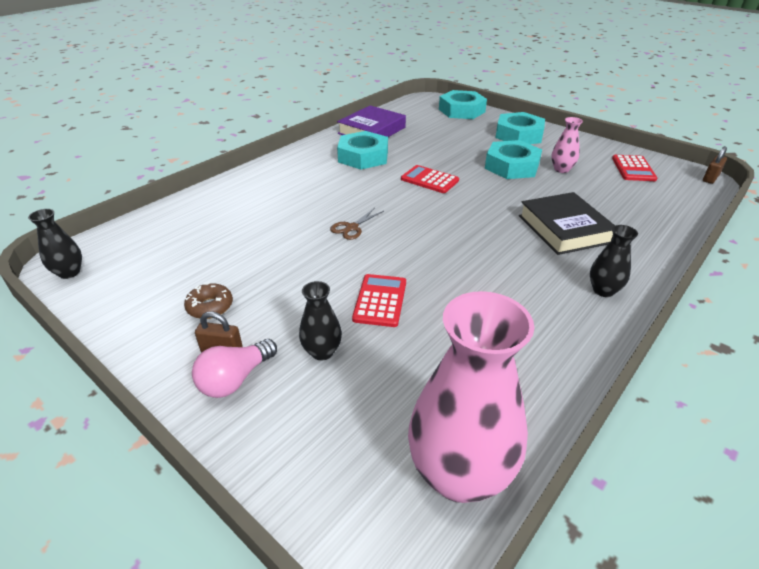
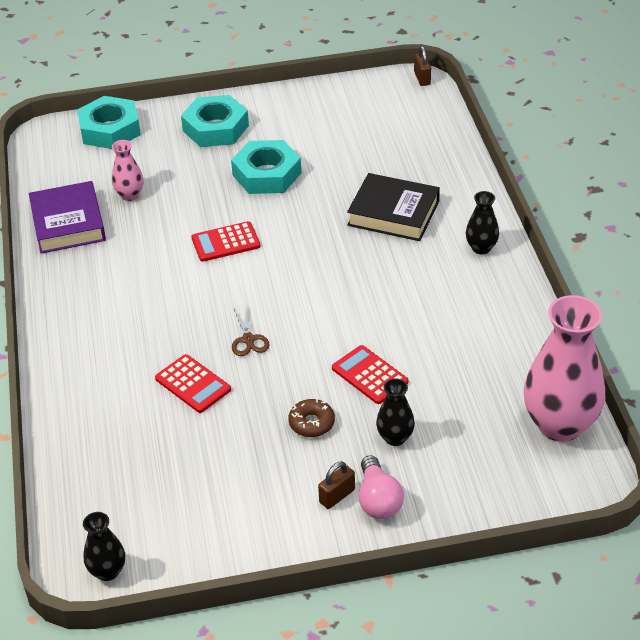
camera: 50 degrees left, 5 degrees up
brown donut [184,282,233,319] -> brown donut moved to [289,399,335,437]
turquoise nut [337,131,388,169] -> none
pink vase [551,117,583,173] -> pink vase moved to [112,140,143,201]
red calculator [612,155,657,181] -> red calculator moved to [155,354,231,413]

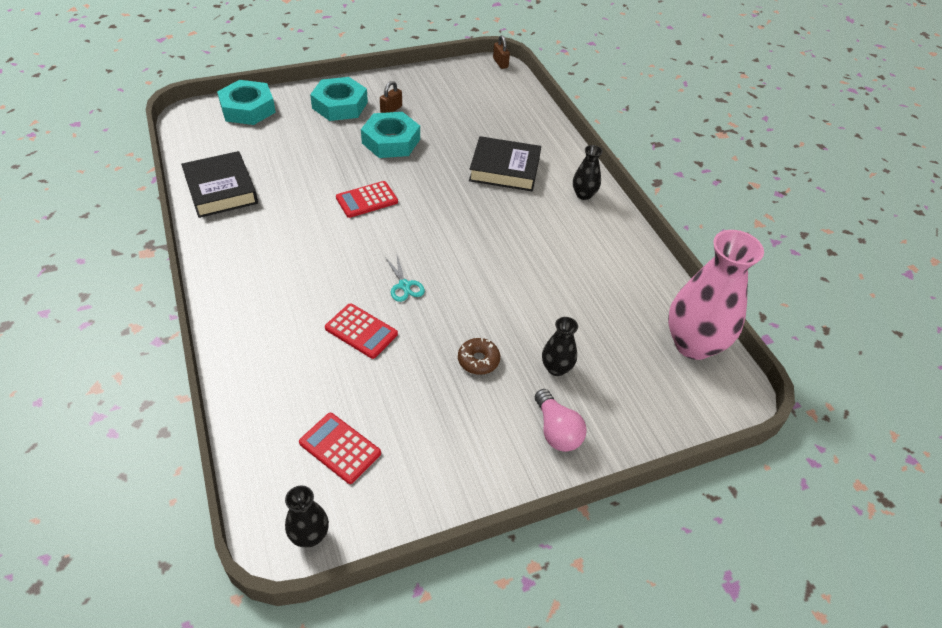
camera: 15 degrees left, 5 degrees up
purple book [29,181,106,254] -> black book [181,151,258,218]
pink vase [112,140,143,201] -> none
brown scissors [232,305,270,356] -> turquoise scissors [385,256,425,302]
brown padlock [318,461,355,509] -> brown padlock moved to [380,81,402,113]
red calculator [332,345,408,404] -> red calculator moved to [299,413,381,484]

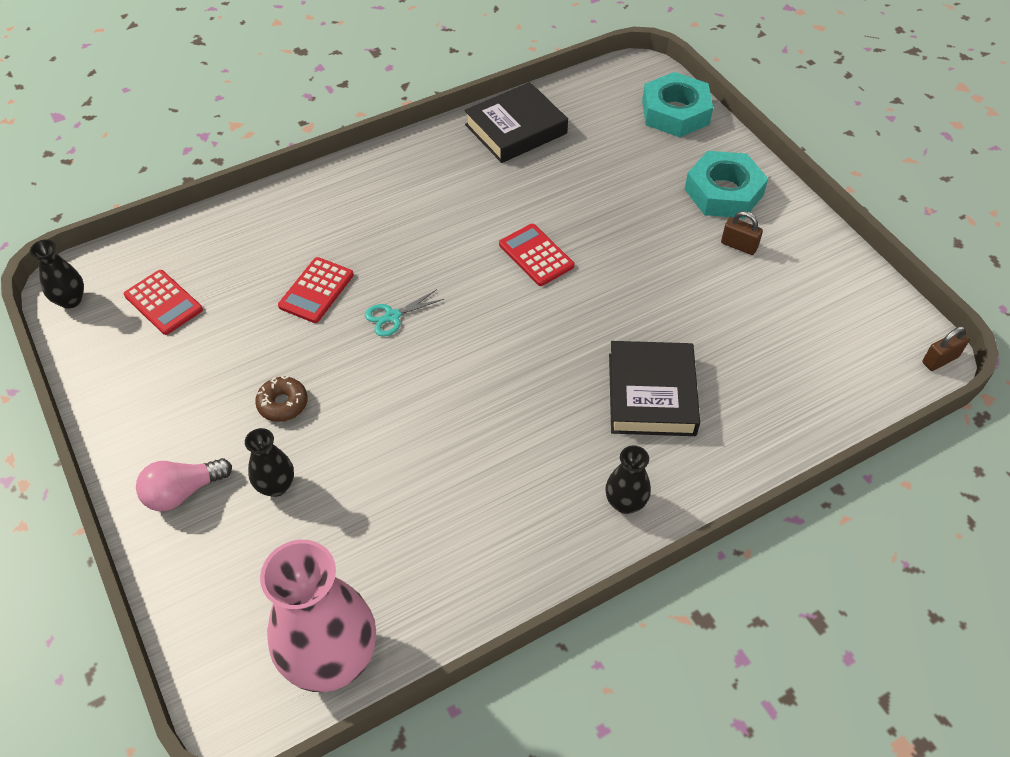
camera: 85 degrees right, 5 degrees up
red calculator [299,413,381,484] -> red calculator turned 105 degrees clockwise [124,270,203,335]
turquoise nut [361,112,420,158] -> none

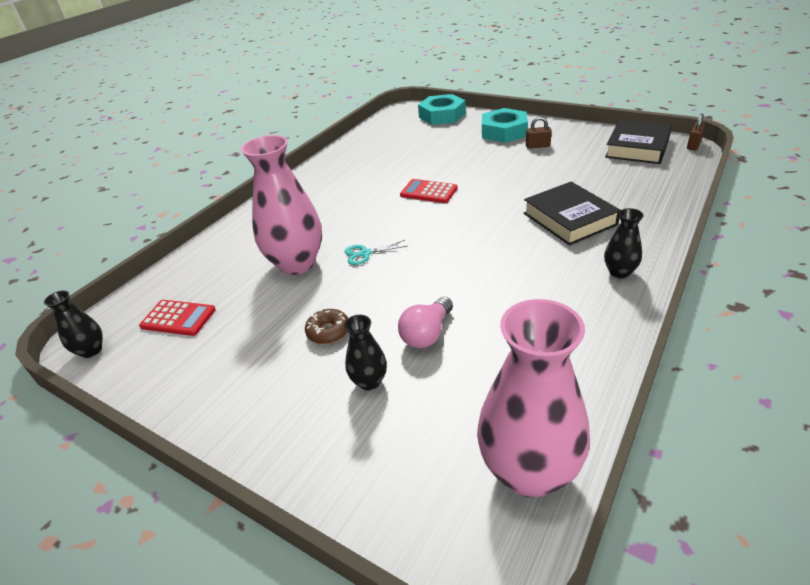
camera: 25 degrees left, 15 degrees down
pink light bulb [136,458,232,511] -> pink light bulb moved to [398,297,453,348]
red calculator [278,257,354,323] -> pink vase [241,135,322,275]
turquoise scissors [365,289,444,337] -> turquoise scissors turned 45 degrees clockwise [344,240,407,265]
black book [464,82,568,163] -> black book moved to [605,120,672,164]

